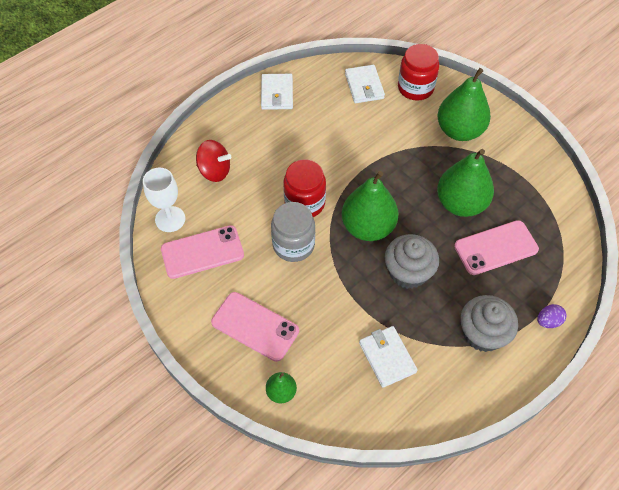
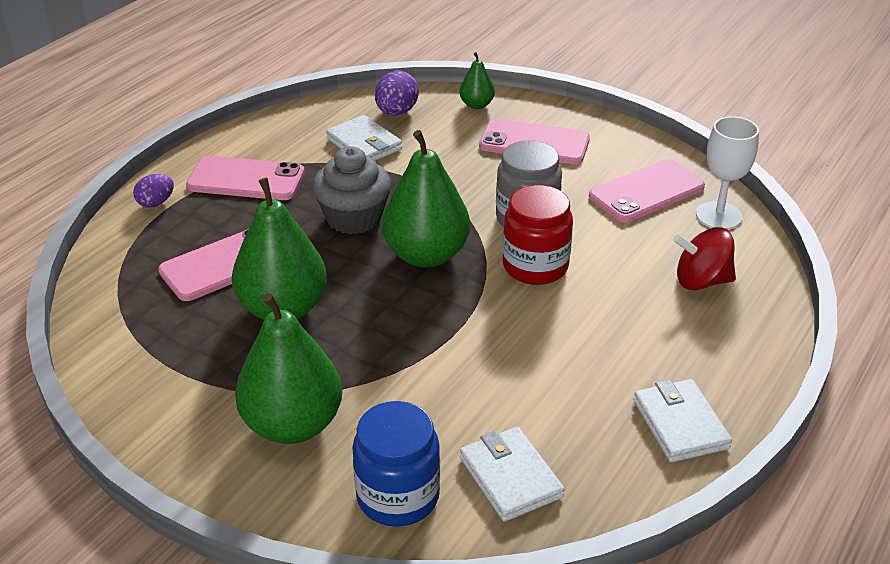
camera: 165 degrees right, 20 degrees down
red jar [398,44,439,101] -> blue jar [352,401,440,527]
grey cupcake [460,295,518,352] -> pink phone [186,156,305,200]
none -> purple egg [375,70,419,116]

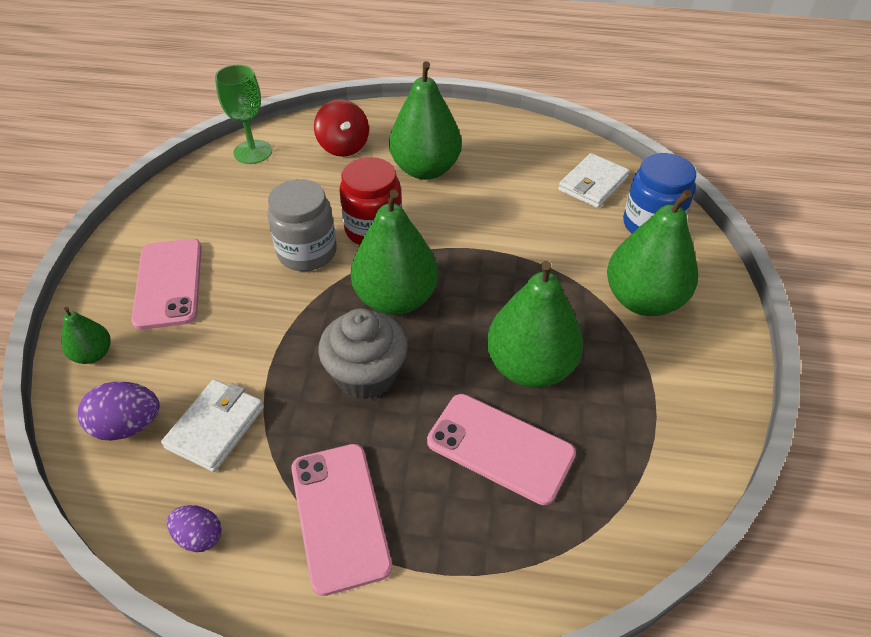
camera: 115 degrees left, 10 degrees up
purple egg [133,174,174,208] -> purple egg moved to [167,505,222,552]
pink phone [589,159,705,222] -> none
white wallet [634,379,732,462] -> none
white goblet [696,116,759,229] -> green goblet [215,65,272,164]
none -> green pear [389,61,462,180]

